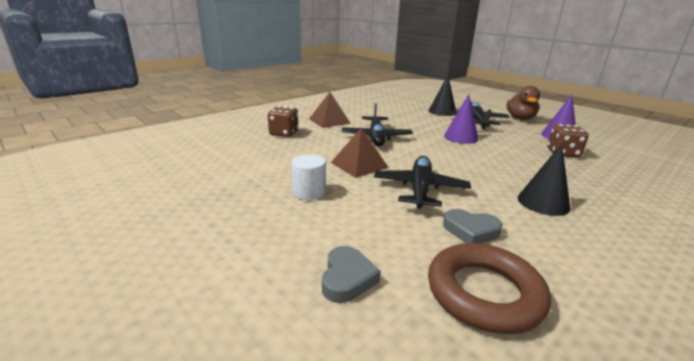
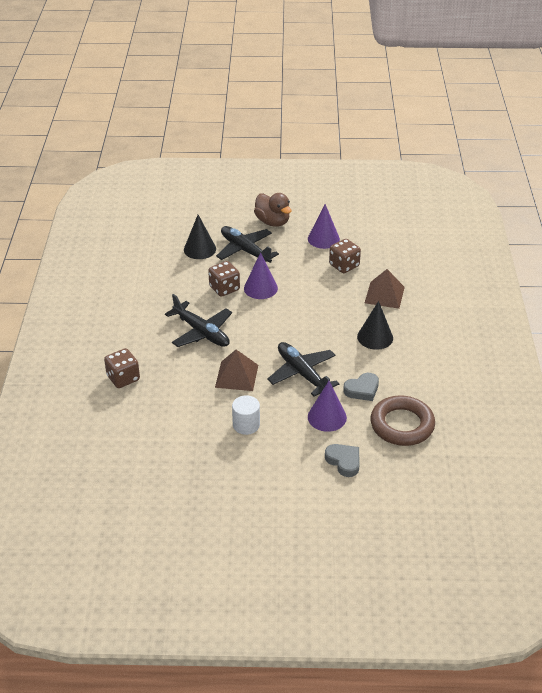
camera: 45 degrees left, 15 degrees up
brown pyramid [309,92,351,128] -> brown pyramid moved to [365,269,405,309]
none -> brown dice [208,261,240,297]
none -> purple cone [308,381,347,432]

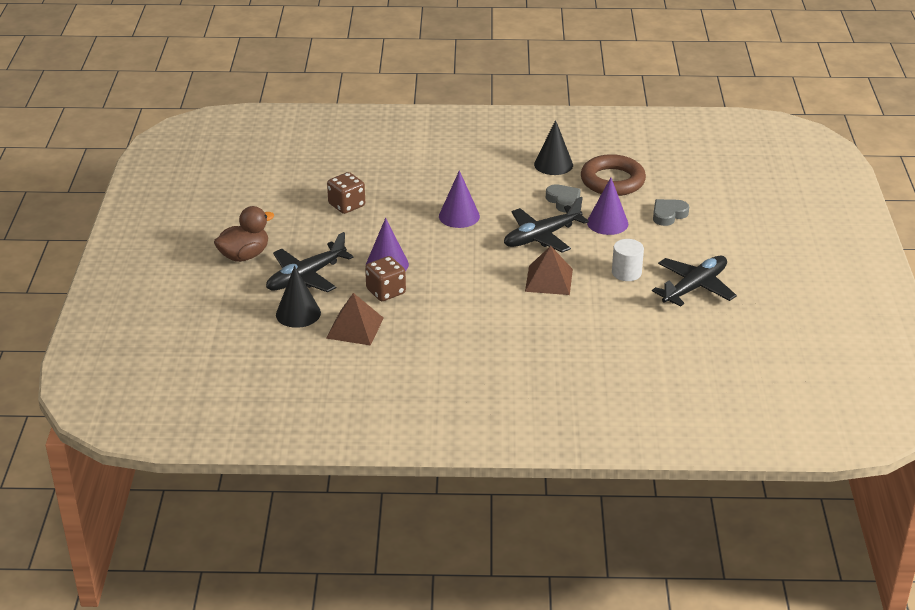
camera: 90 degrees left, 5 degrees down
brown dice [104,348,140,388] -> none
black plane [165,294,232,347] -> black plane moved to [652,256,737,307]
purple cone [308,204,340,249] -> purple cone moved to [439,170,480,228]
black cone [357,301,393,350] -> black cone moved to [534,120,573,175]
brown pyramid [365,269,405,309] -> brown pyramid moved to [326,293,384,346]

